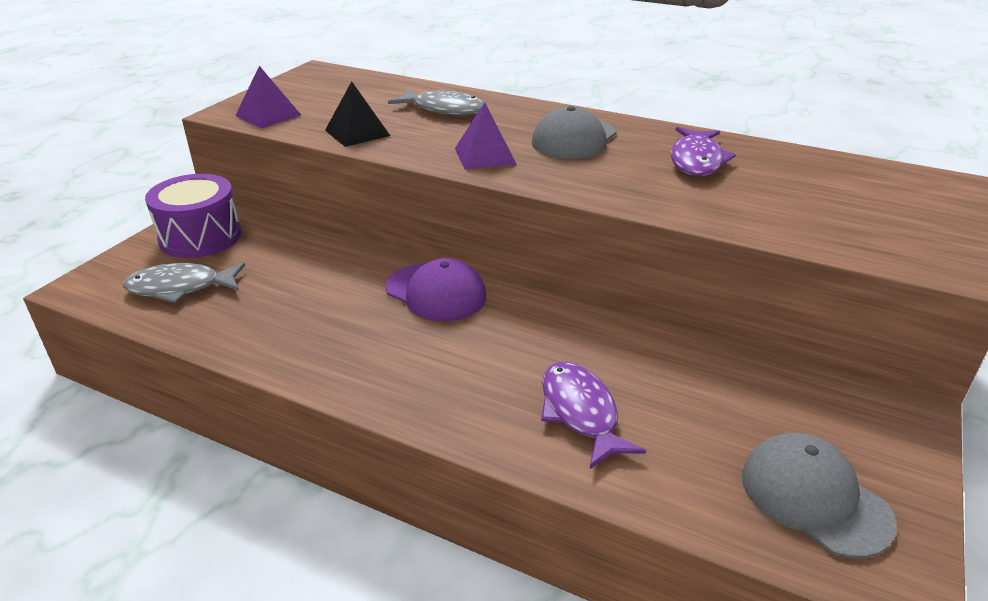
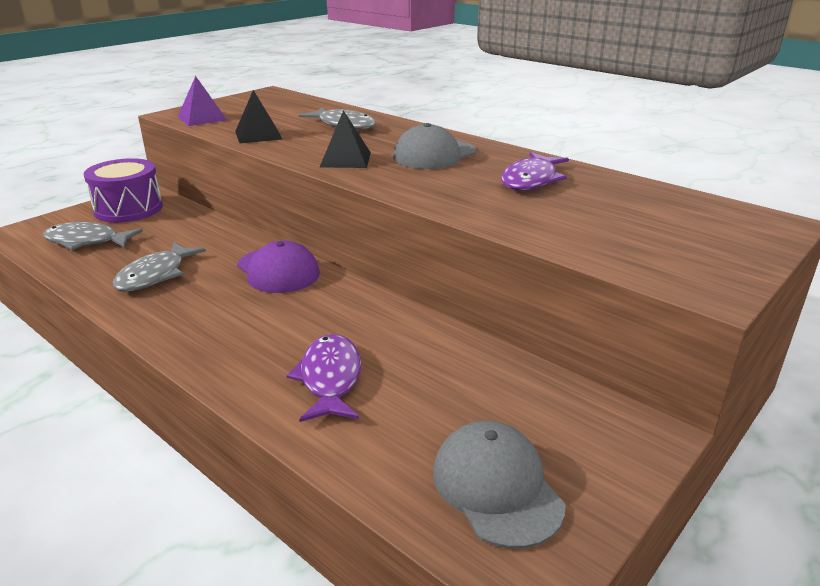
camera: 15 degrees right, 5 degrees down
purple pyramid [455,102,517,170] -> black pyramid [320,110,371,168]
none -> grey fish [113,242,206,292]

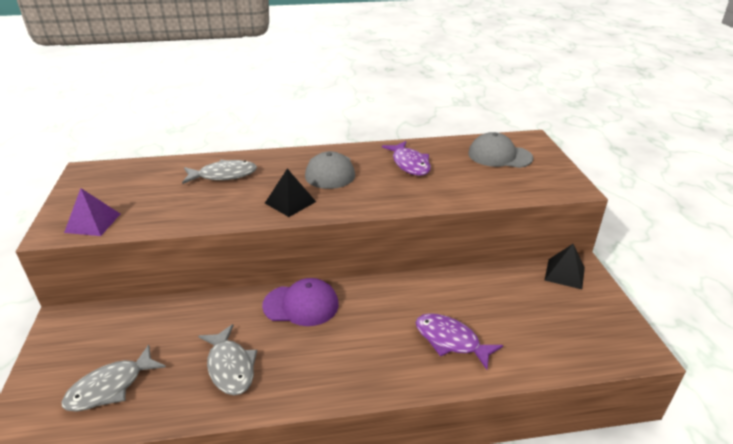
camera: 50 degrees left, 5 degrees up
purple drum [83,158,163,223] -> none
black pyramid [235,90,282,143] -> black pyramid moved to [544,244,585,289]
grey cap [433,421,565,549] -> grey cap moved to [468,132,533,168]

